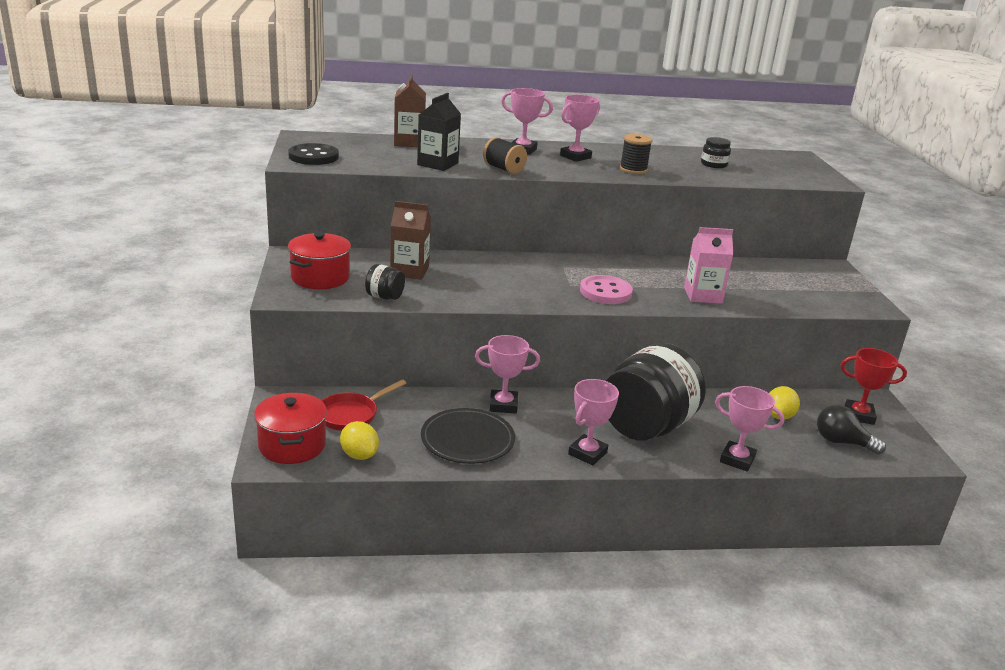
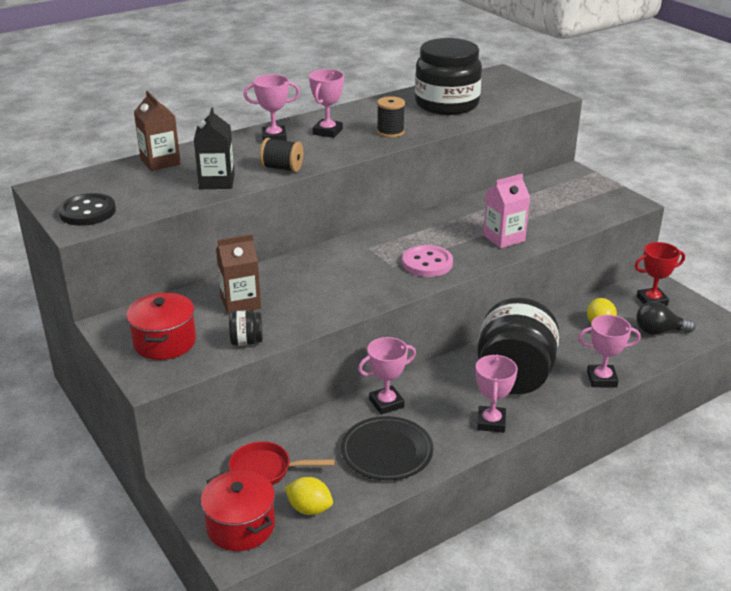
camera: 25 degrees left, 5 degrees up
red pan [321,379,407,431] -> red pan turned 75 degrees clockwise [229,441,334,485]
black jar [701,137,731,168] -> black jar [415,38,482,115], size x2.46

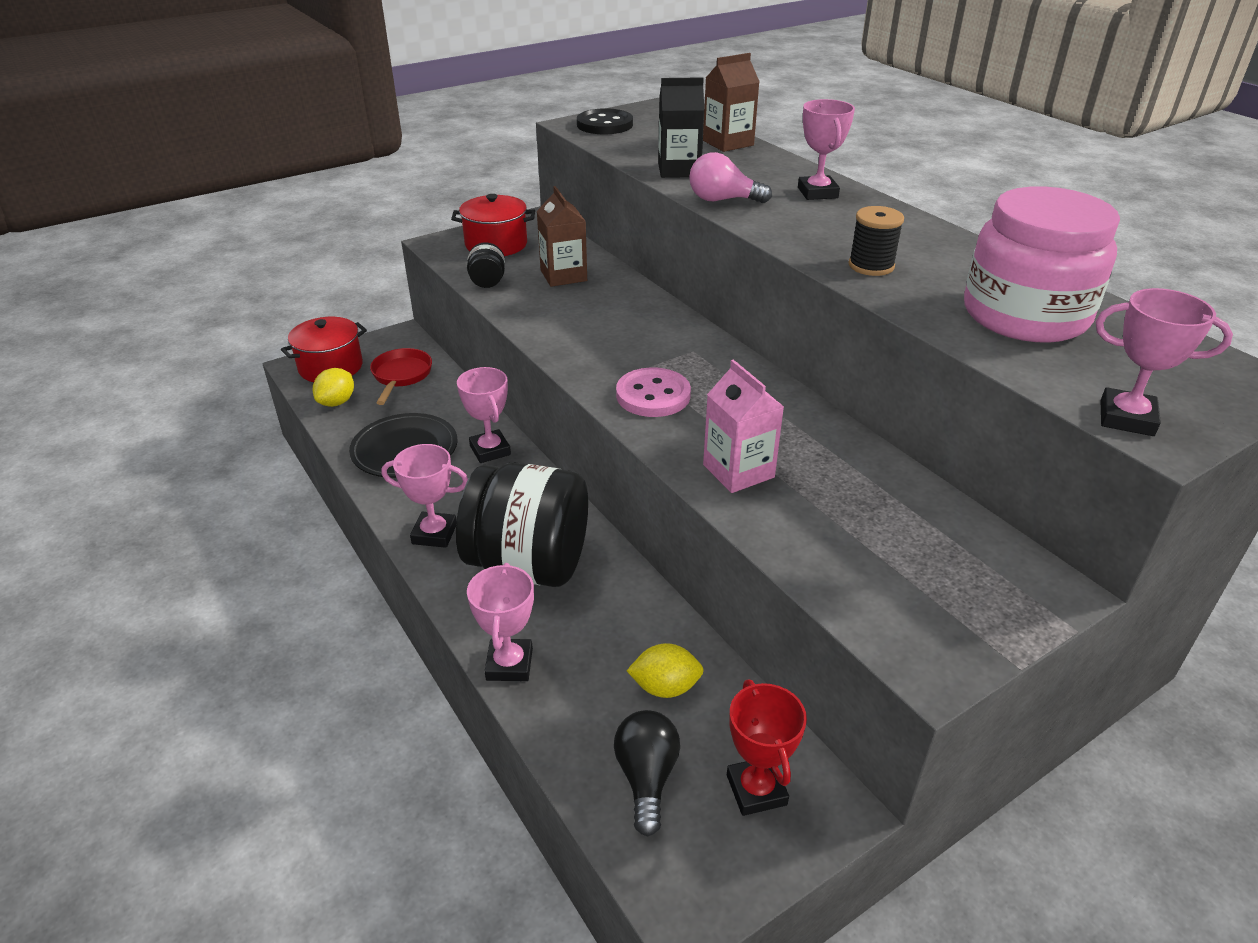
camera: 90 degrees right, 5 degrees up
black spool [260,138,303,172] -> pink light bulb [689,152,772,203]
pink trophy [309,69,344,138] -> pink trophy moved to [1096,288,1233,436]
black jar [415,38,482,115] -> pink jar [964,186,1120,343]

